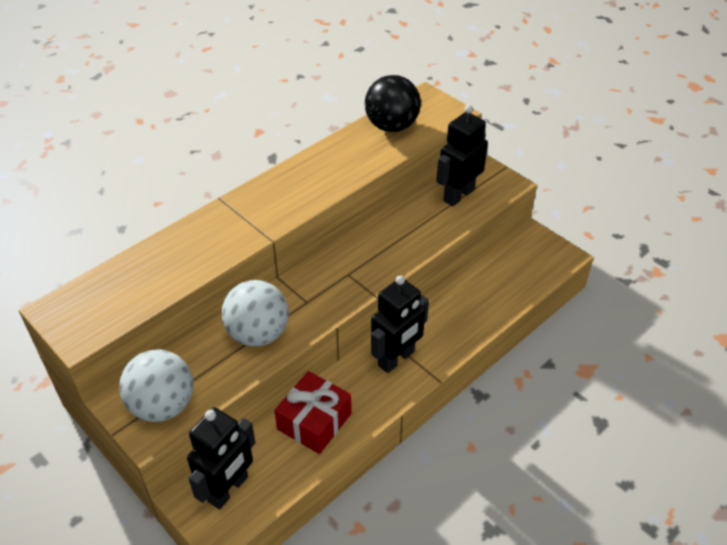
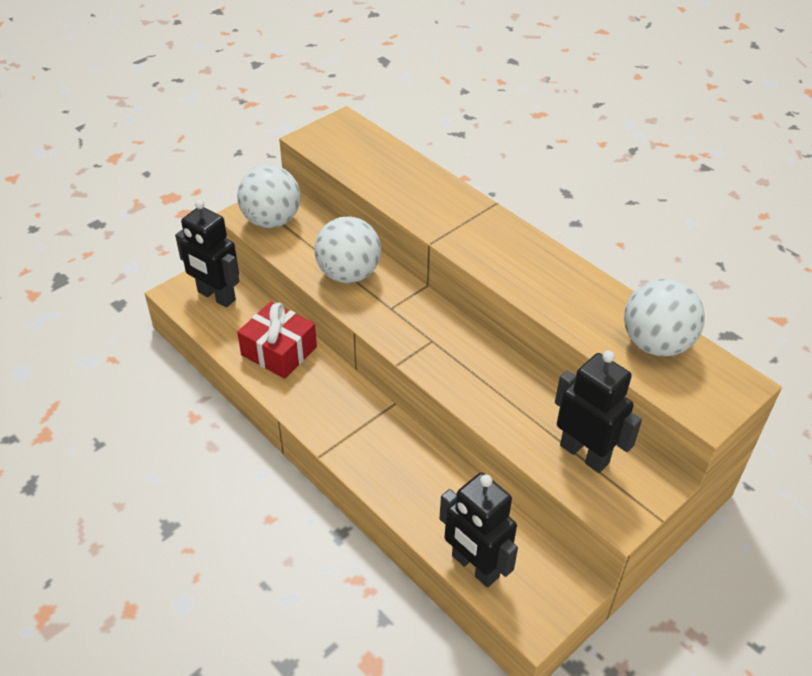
camera: 90 degrees right, 0 degrees up
black ball [365,75,421,132] -> white ball [624,279,705,357]
black robot [371,275,429,373] -> black robot moved to [439,472,518,587]

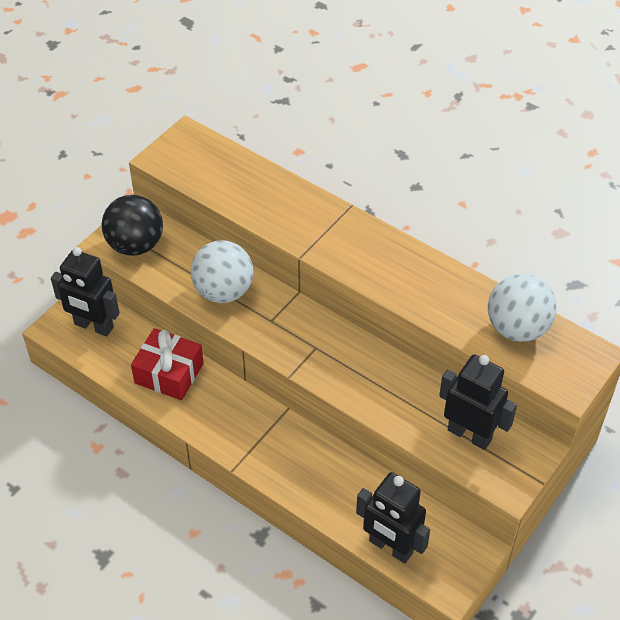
camera: 10 degrees left, 5 degrees up
white ball [237,165,301,228] -> black ball [102,195,163,256]

